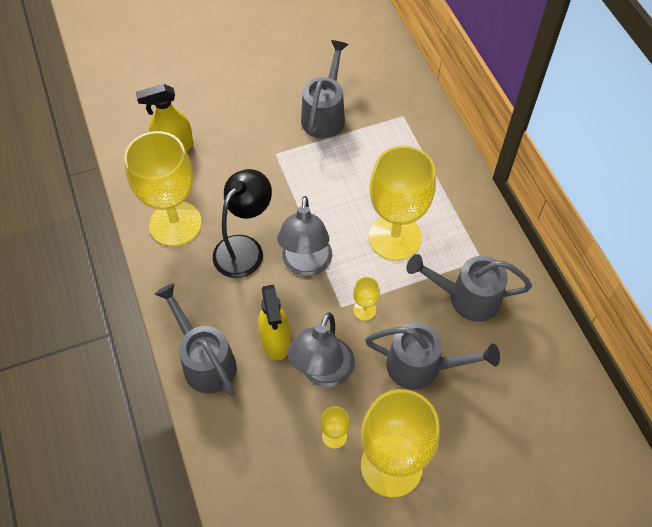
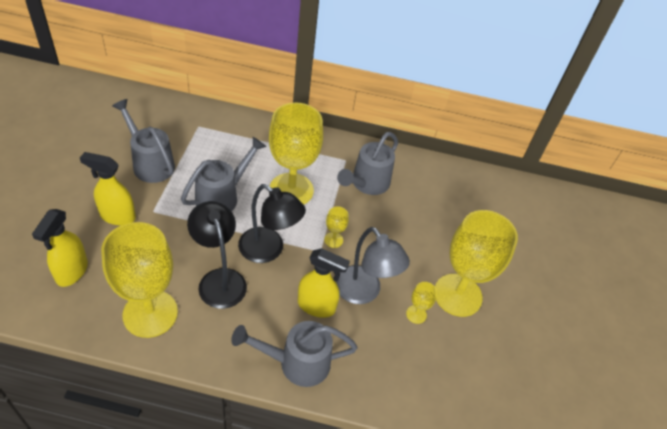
camera: 65 degrees left, 10 degrees down
grey lamp [277,196,332,276] -> black lamp [238,184,306,263]
grey watering can [365,322,500,390] -> grey watering can moved to [181,137,266,211]
none -> yellow spray bottle [80,152,136,226]

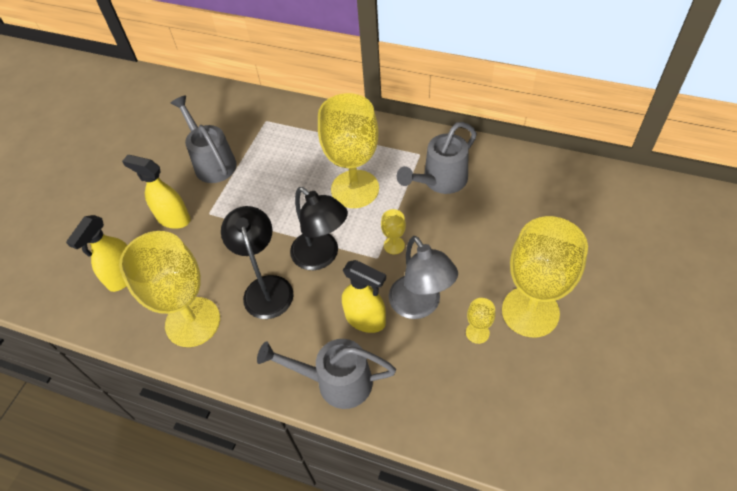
camera: 20 degrees right, 5 degrees up
grey watering can [181,137,266,211] -> none

